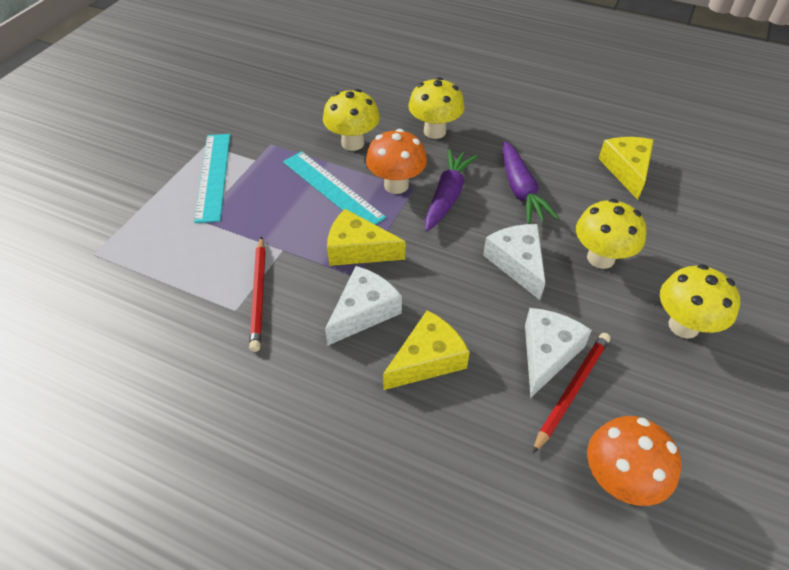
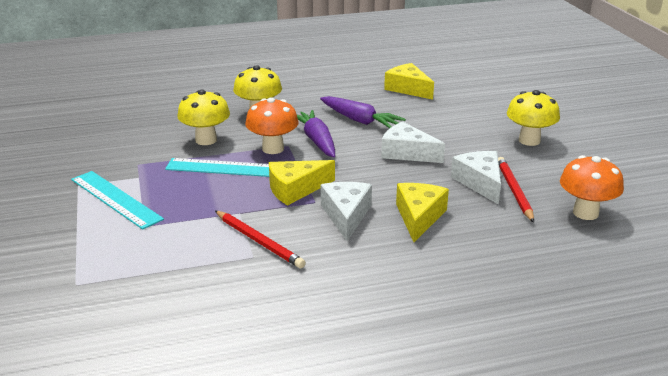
camera: 40 degrees left, 20 degrees down
yellow mushroom [576,199,646,269] -> none

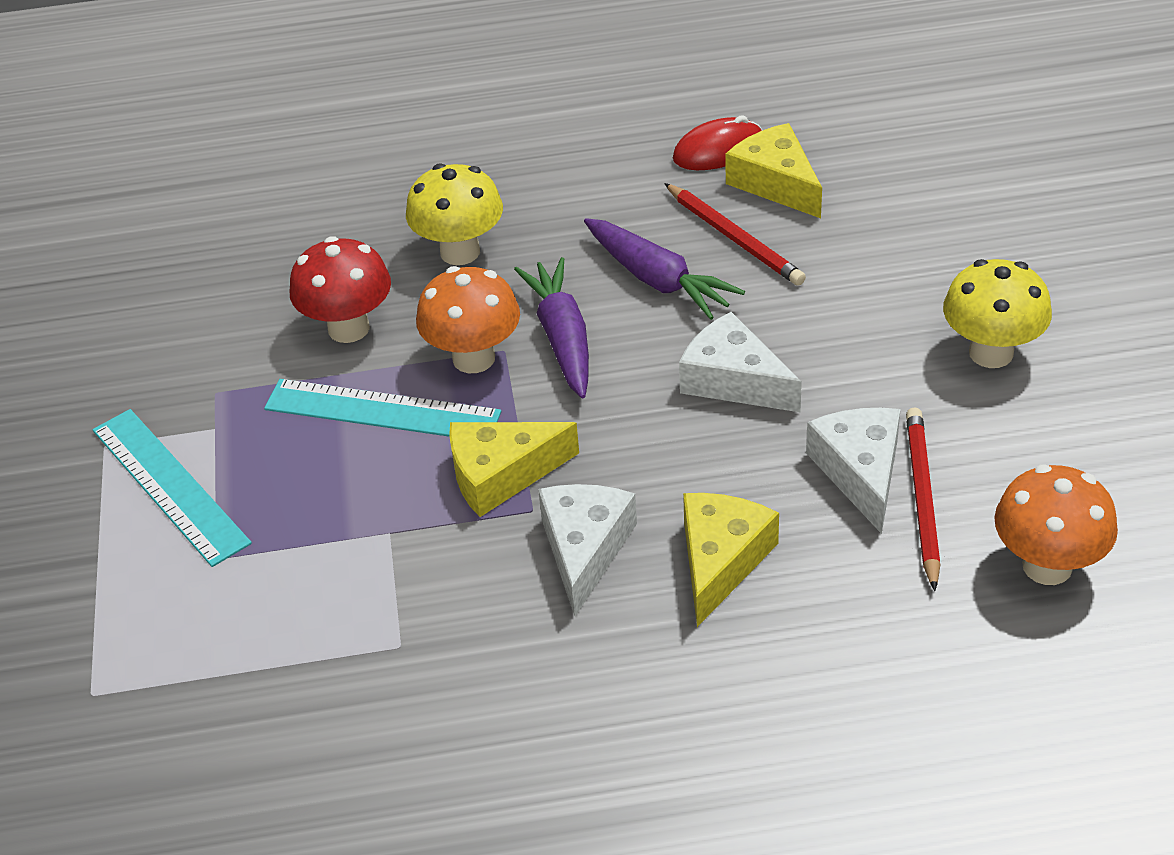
camera: 10 degrees right, 15 degrees up
yellow mushroom [177,90,230,145] -> red mushroom [290,236,391,343]
red pencil [215,210,306,268] -> red pencil moved to [664,183,806,286]
none -> red mouse [673,115,763,170]

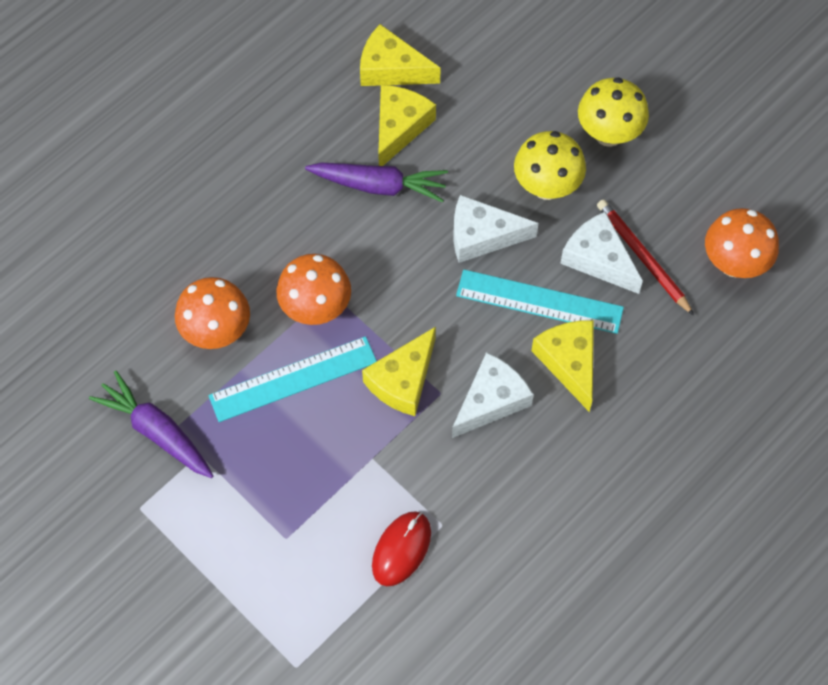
camera: 40 degrees left, 20 degrees up
turquoise ruler [92,409,252,567] -> turquoise ruler moved to [456,270,624,334]
red mushroom [290,236,391,343] -> orange mushroom [175,277,250,349]
yellow mushroom [406,163,503,265] -> yellow mushroom moved to [514,131,586,200]
purple carrot [514,257,589,398] -> purple carrot moved to [89,371,213,478]
white cheese [538,484,637,616] -> white cheese turned 75 degrees clockwise [452,352,534,438]
red pencil [664,183,806,286] -> yellow cheese [378,85,436,166]
red mouse [673,115,763,170] -> red mouse moved to [372,511,431,586]

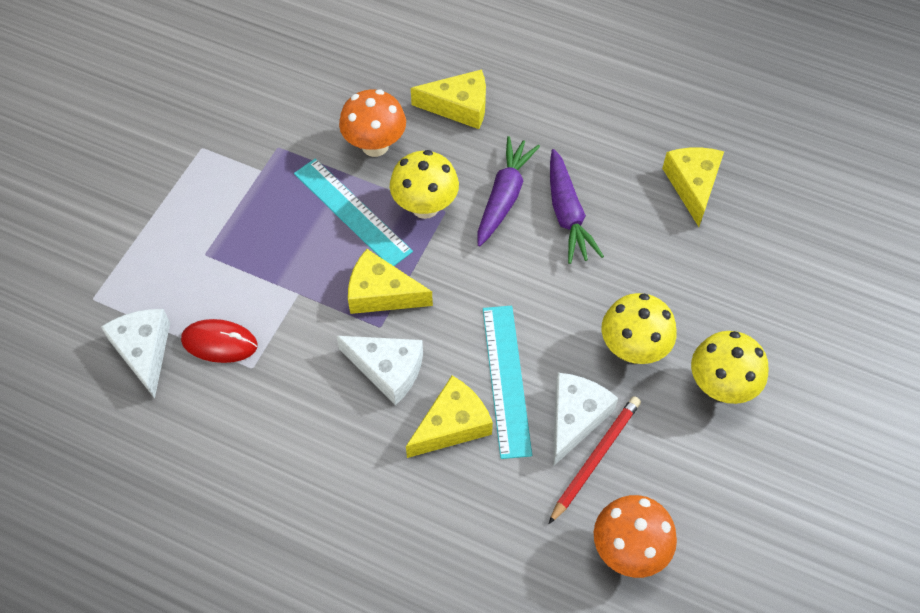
camera: 70 degrees right, 5 degrees down
purple carrot [89,371,213,478] -> purple carrot moved to [478,136,540,246]
orange mushroom [276,254,351,325] -> yellow mushroom [390,150,459,219]
yellow cheese [378,85,436,166] -> yellow cheese moved to [411,69,486,129]
white cheese [453,195,538,263] -> white cheese moved to [101,309,170,399]

